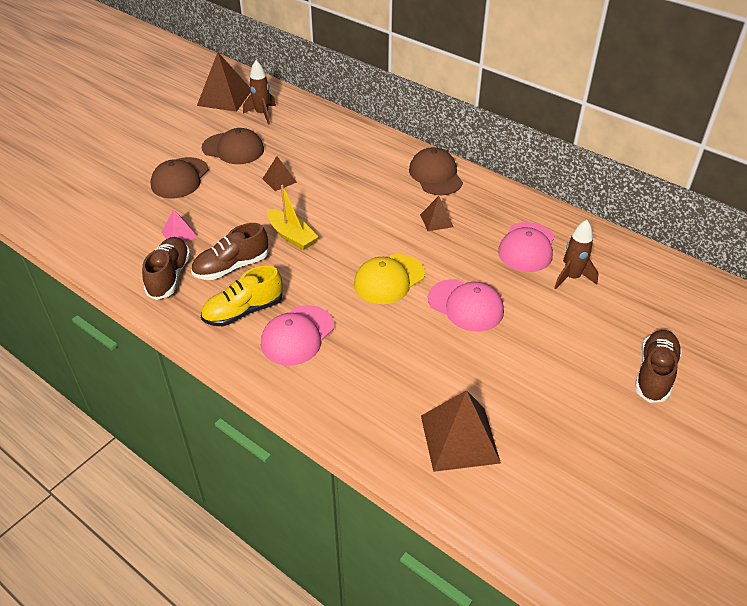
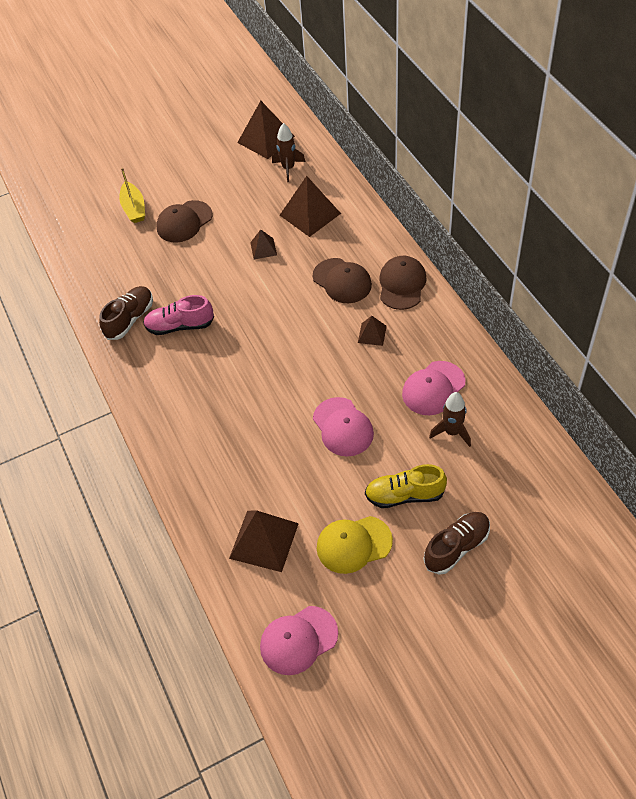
camera: 30 degrees right, 10 degrees up
pink pyramid [162,209,198,242] -> none
brown shoe [191,223,268,280] -> pink shoe [143,295,214,335]
yellow shoe [201,266,283,326] -> yellow shoe moved to [365,464,447,508]
brown cap [202,128,264,164] -> brown cap moved to [313,258,372,303]
pink cap [261,305,334,366] -> pink cap moved to [260,606,338,675]
yellow boat [267,185,319,250] -> yellow boat moved to [119,167,145,223]
yellow cap [354,254,425,304] -> yellow cap moved to [317,516,393,574]
none -> brown pyramid [280,176,341,237]

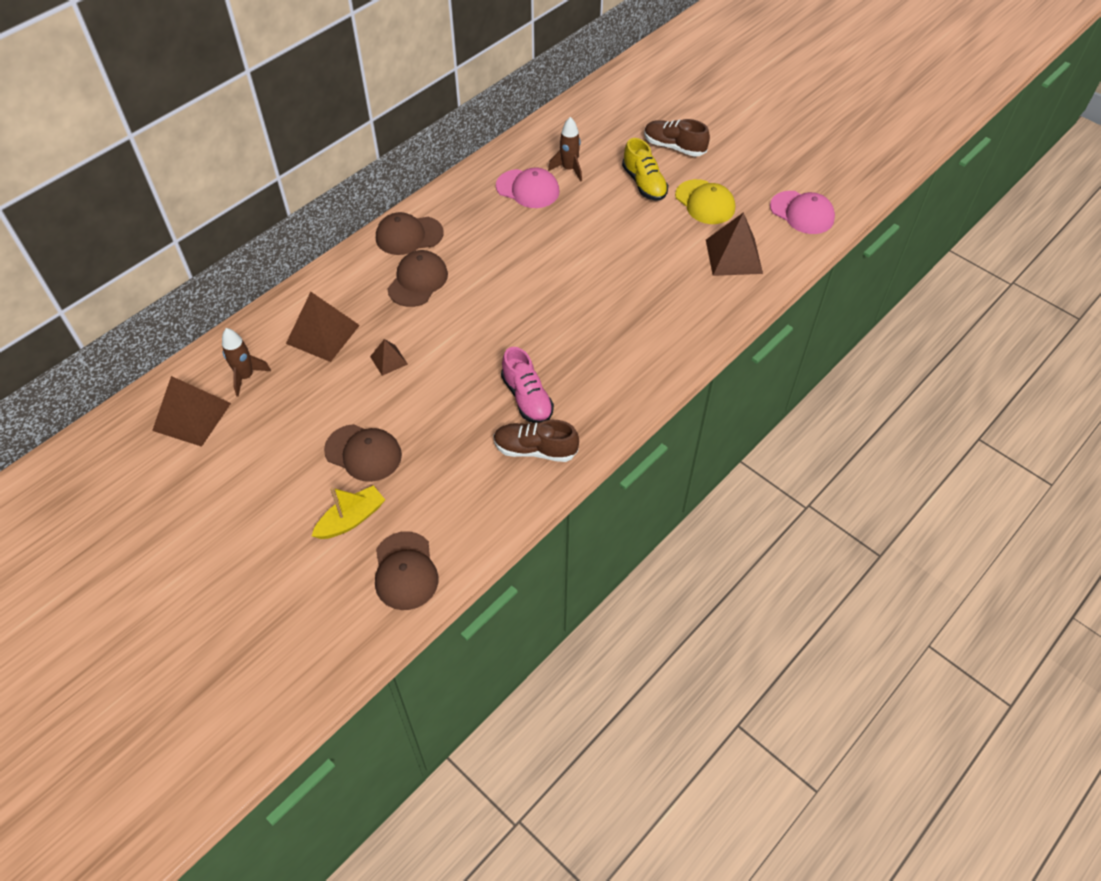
camera: 115 degrees left, 0 degrees up
pink cap [313,397,374,456] -> none
brown pyramid [358,316,387,346] -> none
none -> brown cap [375,531,438,610]

